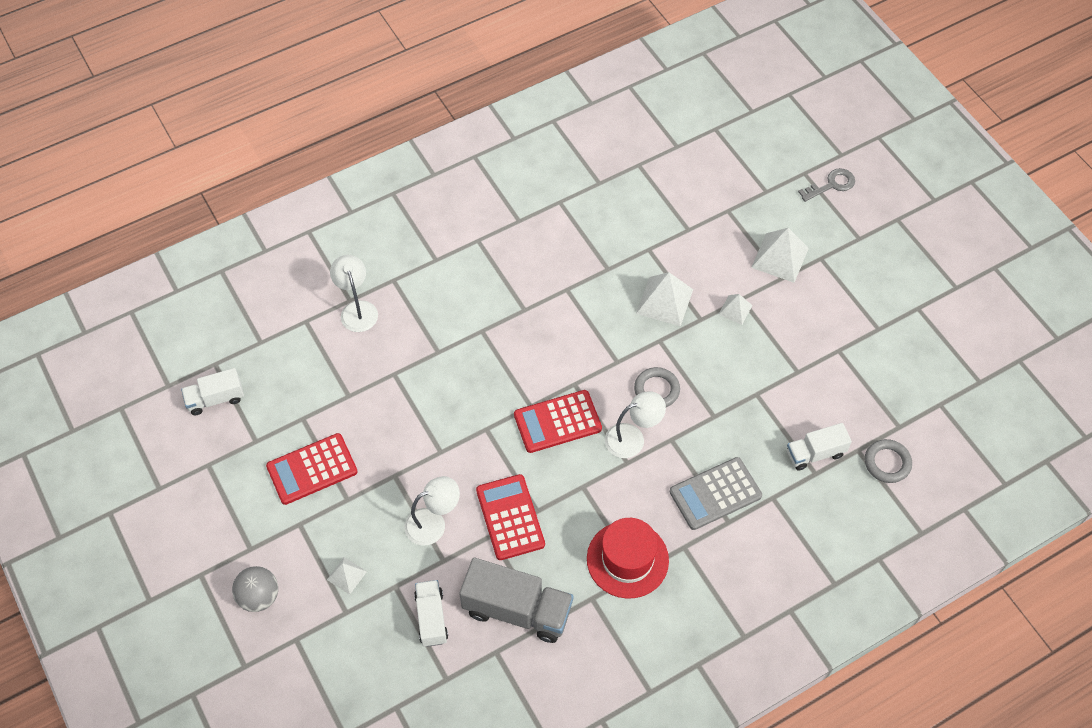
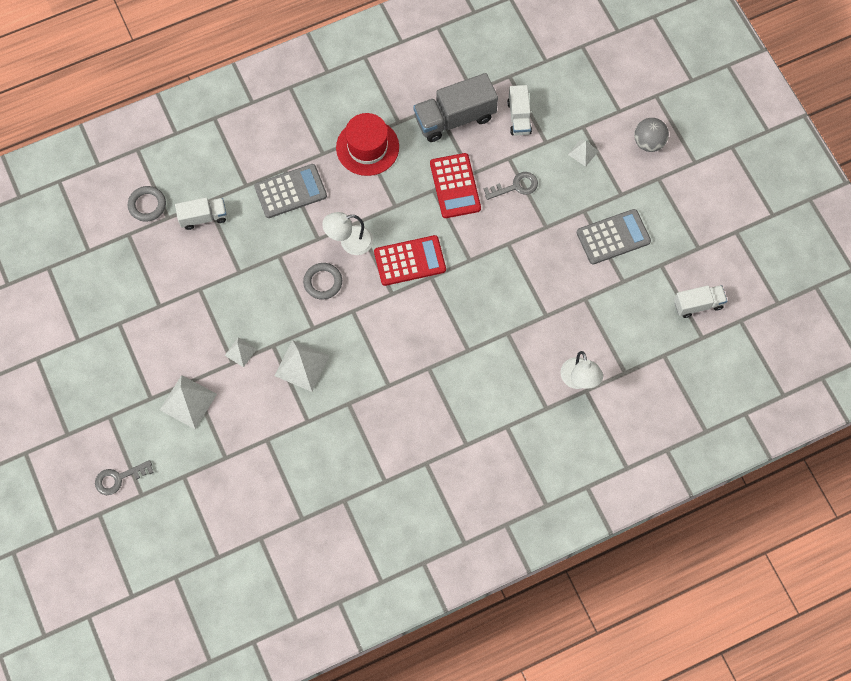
camera: 175 degrees left, 10 degrees up
red calculator [266,433,358,505] -> grey calculator [577,209,651,265]
white lamp [405,476,460,546] -> grey key [484,172,538,200]
grey truck [459,558,573,643] -> grey truck turned 45 degrees counterclockwise [413,73,498,142]

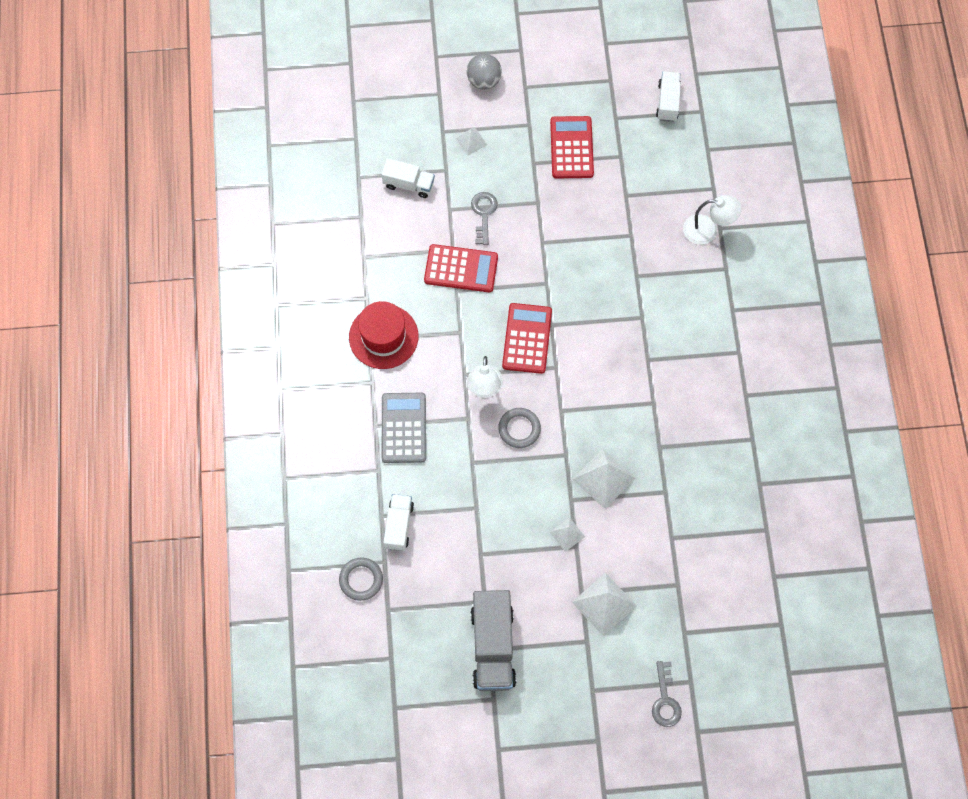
camera: 70 degrees left, 0 degrees up
grey truck [413,73,498,142] -> grey truck moved to [470,590,516,691]
grey calculator [577,209,651,265] -> red calculator [550,116,594,178]

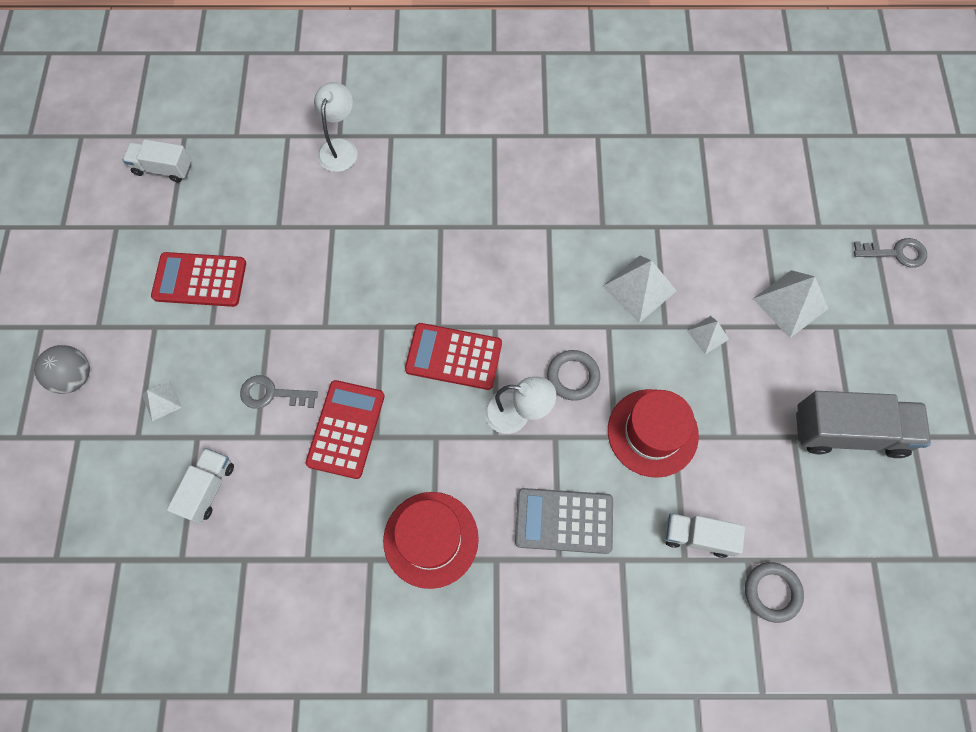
camera: 85 degrees left, 0 degrees up
none -> red hat [608,389,699,478]

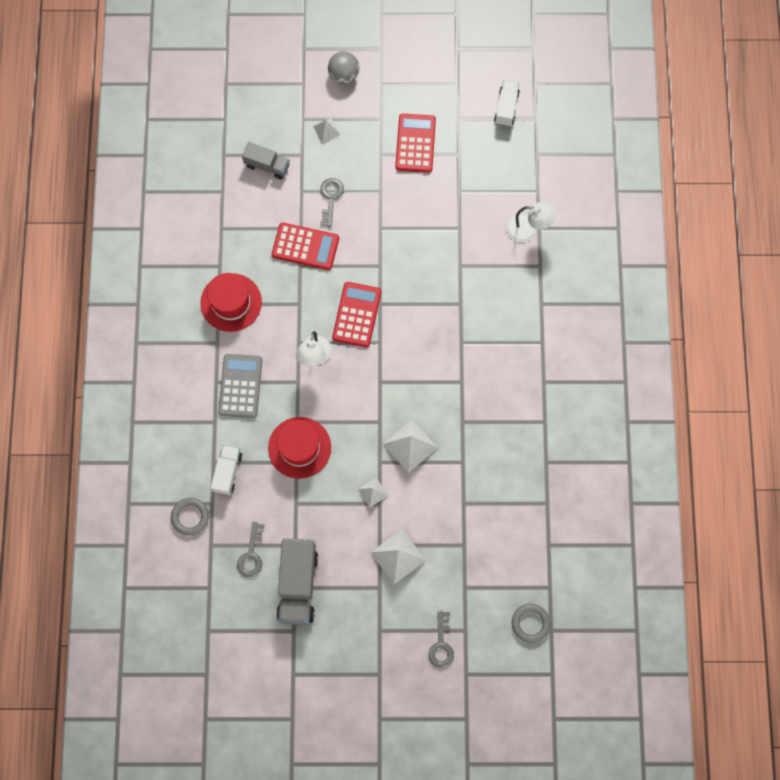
camera: 90 degrees right, 5 degrees up
white truck [167,448,234,524] -> grey truck [242,142,290,180]
grey ring [547,350,600,401] -> grey ring moved to [512,604,551,643]
none -> grey key [237,522,264,578]

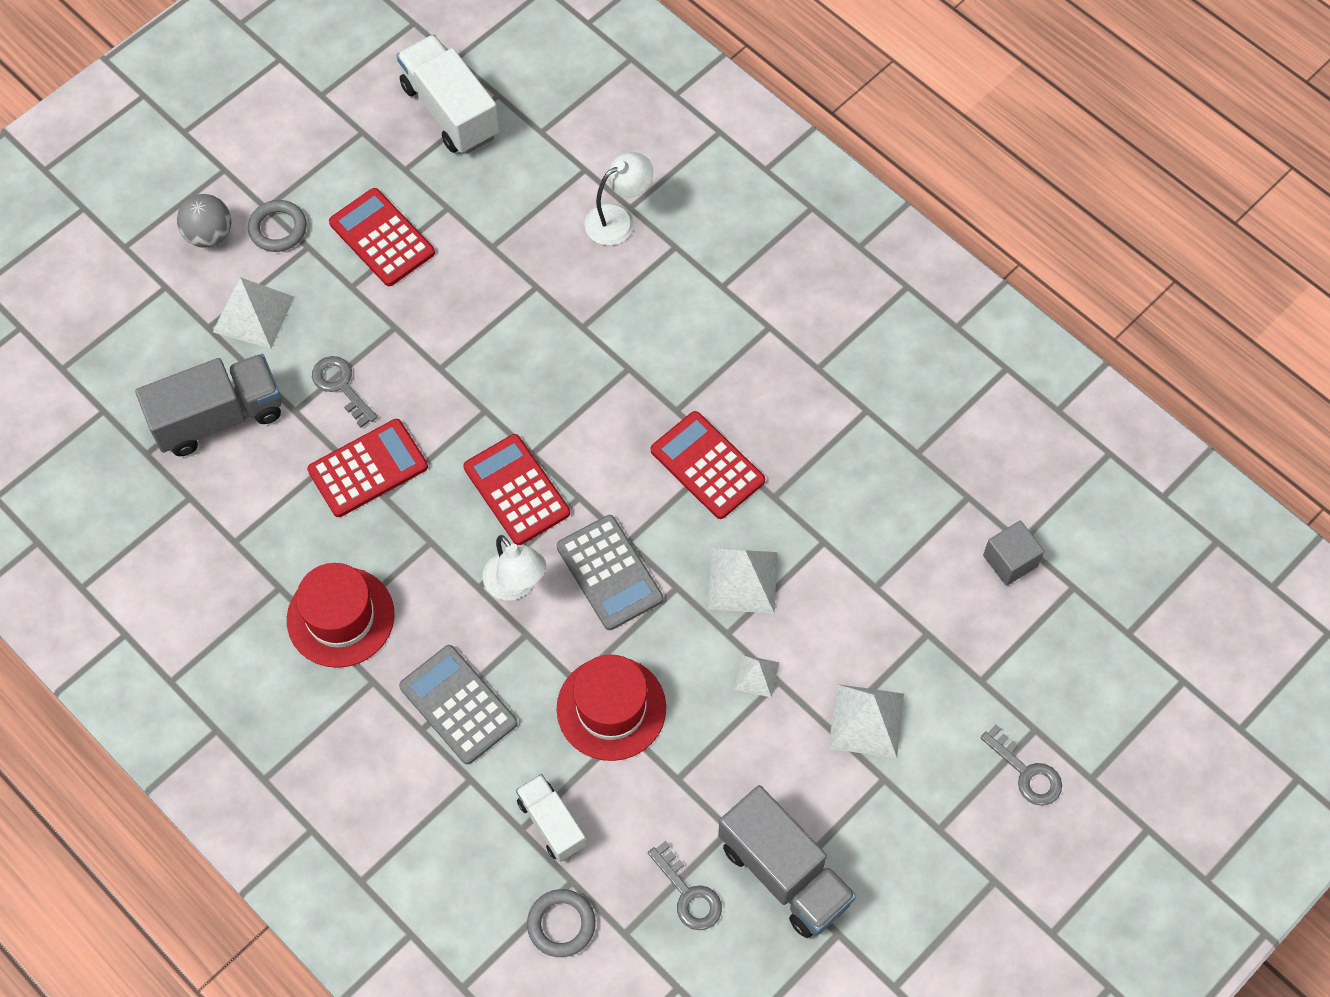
camera: 45 degrees left, 10 degrees down
grey truck [242,142,290,180] -> grey truck [135,354,281,456], size x1.70
white pyramid [313,118,341,143] -> white pyramid [213,277,294,349], size x1.78
white truck [494,80,520,127] -> white truck [397,35,500,154], size x1.70
grey ring [512,604,551,643] -> grey ring moved to [248,200,307,252]
none -> grey calculator [557,515,663,630]
none -> red calculator [651,411,765,519]
none -> grey cube [983,521,1044,586]

